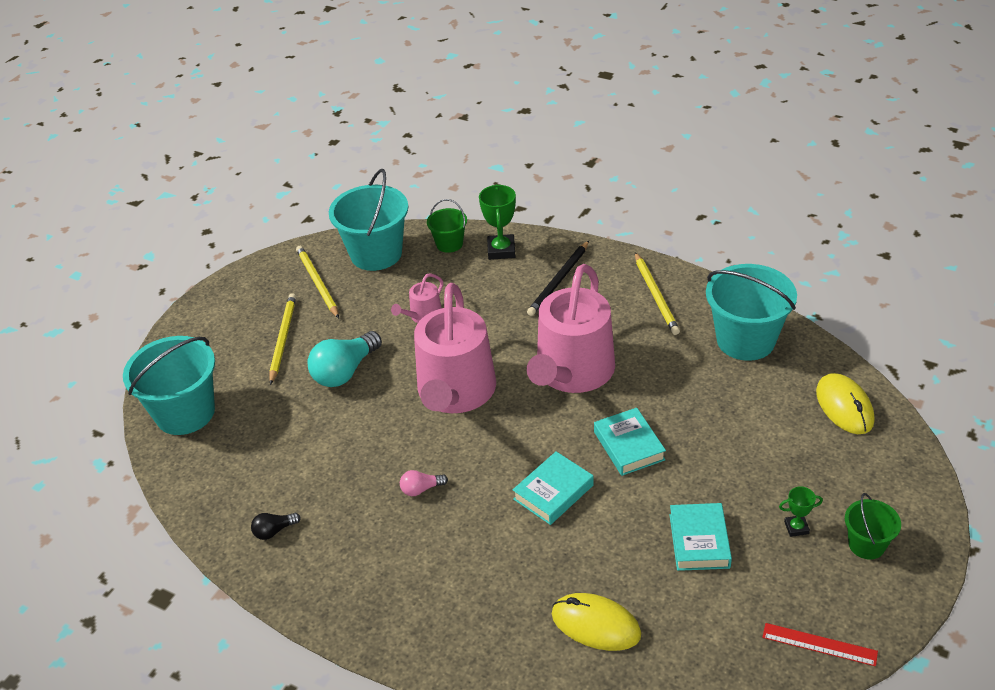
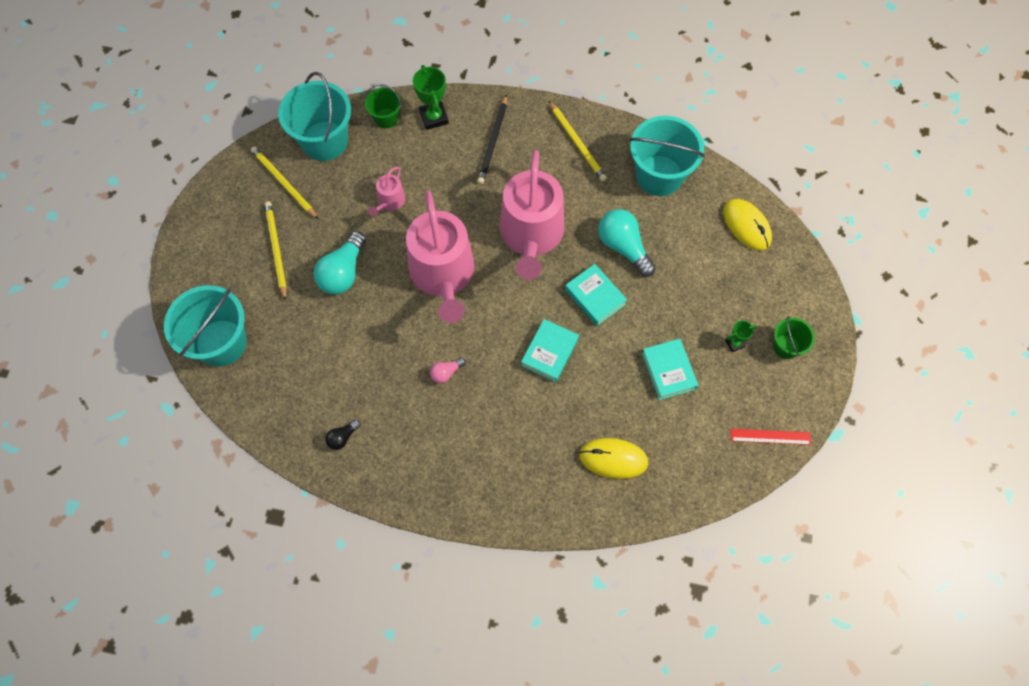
camera: 20 degrees left, 25 degrees up
none -> turquoise light bulb [598,209,656,277]

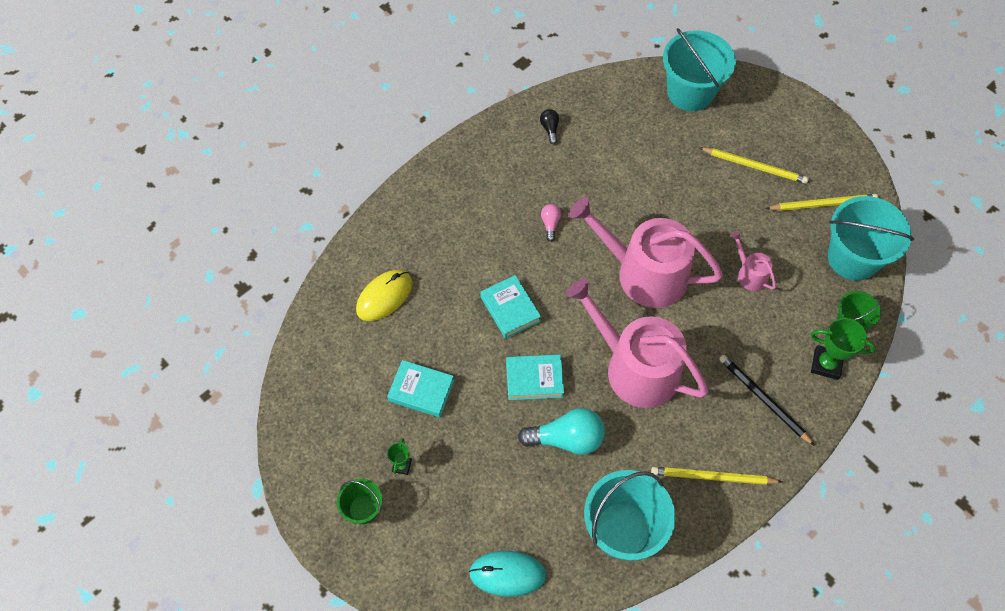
camera: 125 degrees right, 5 degrees down
turquoise light bulb [314,231,366,294] -> none
yellow mouse [723,199,772,250] -> turquoise mouse [469,551,546,597]
red ruler [731,429,811,445] -> none

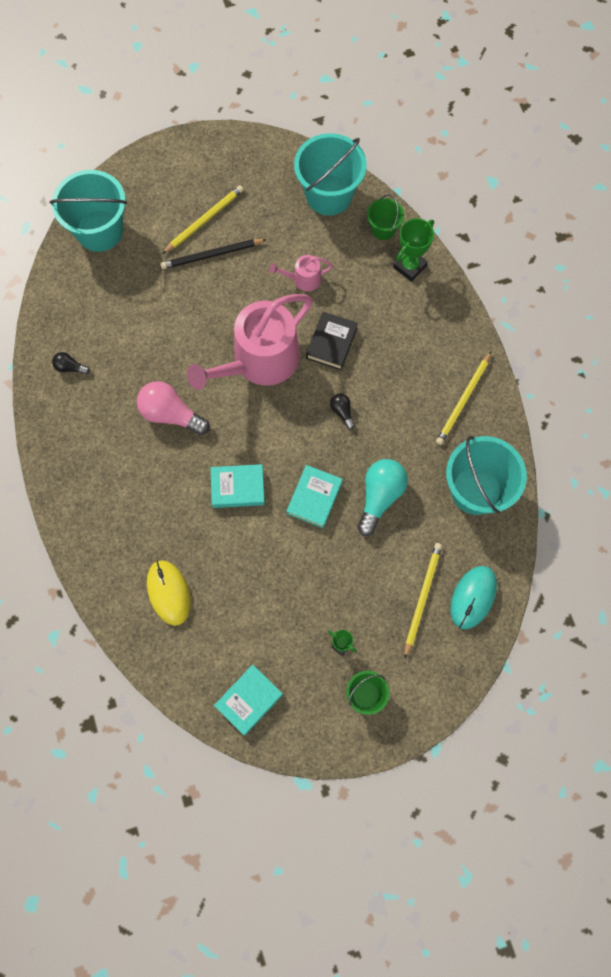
camera: 65 degrees left, 10 degrees up
turquoise book [387,360,454,418] -> turquoise book moved to [214,665,283,735]
pink light bulb [541,204,561,242] -> pink light bulb [137,381,210,435], size x2.03
pink watering can [566,278,709,408] -> black light bulb [330,393,355,430]
black pencil [719,355,815,446] -> black pencil moved to [160,239,267,269]
yellow pencil [765,194,878,211] -> yellow pencil moved to [404,543,442,658]
none -> black book [306,312,358,370]

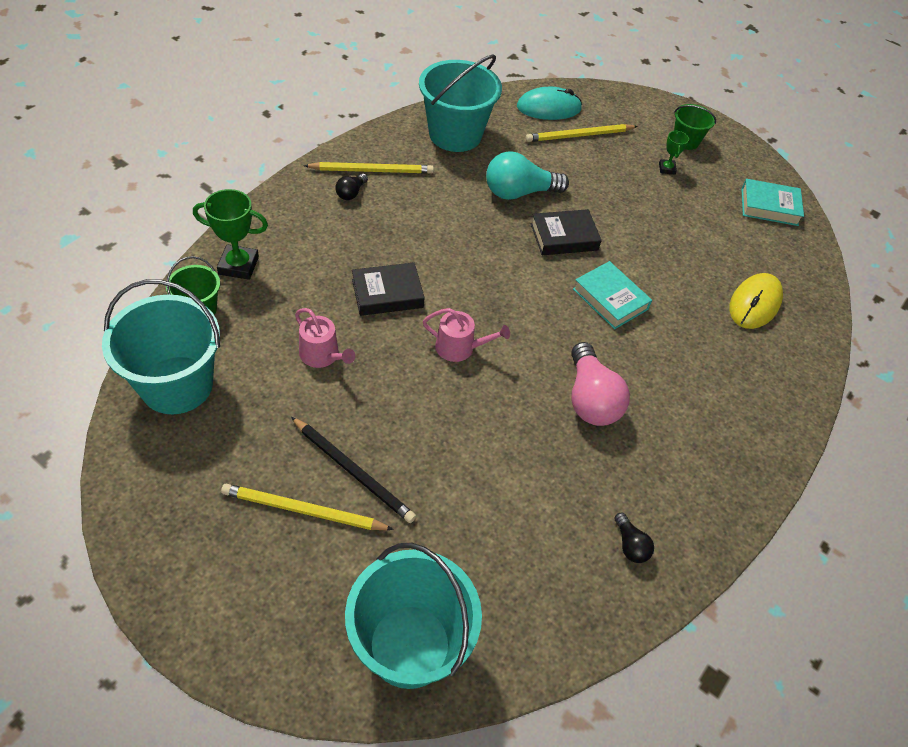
camera: 130 degrees left, 20 degrees down
pink watering can [187,294,313,390] -> pink watering can [423,308,510,362], size x0.43
turquoise book [287,465,343,528] -> black book [531,209,602,255]
black light bulb [330,393,355,430] -> black light bulb moved to [335,173,368,200]

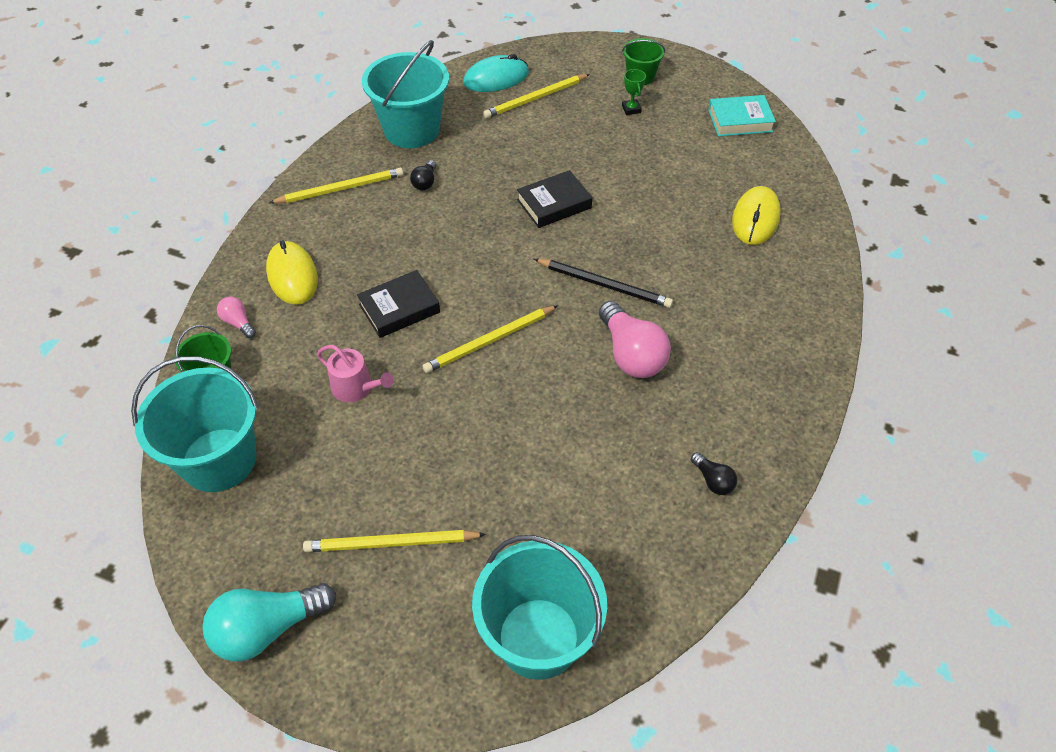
camera: 10 degrees left, 0 degrees up
green trophy [193,189,268,280] -> pink light bulb [217,297,256,338]
black pencil [291,417,416,523] -> black pencil moved to [534,259,673,308]
black light bulb [335,173,368,200] -> black light bulb moved to [410,160,436,190]
pink watering can [423,308,510,362] -> yellow pencil [422,305,558,373]
turquoise light bulb [486,151,569,200] -> turquoise light bulb moved to [202,583,336,661]
turquoise book [573,261,652,329] -> none
none -> yellow mouse [266,240,318,305]

